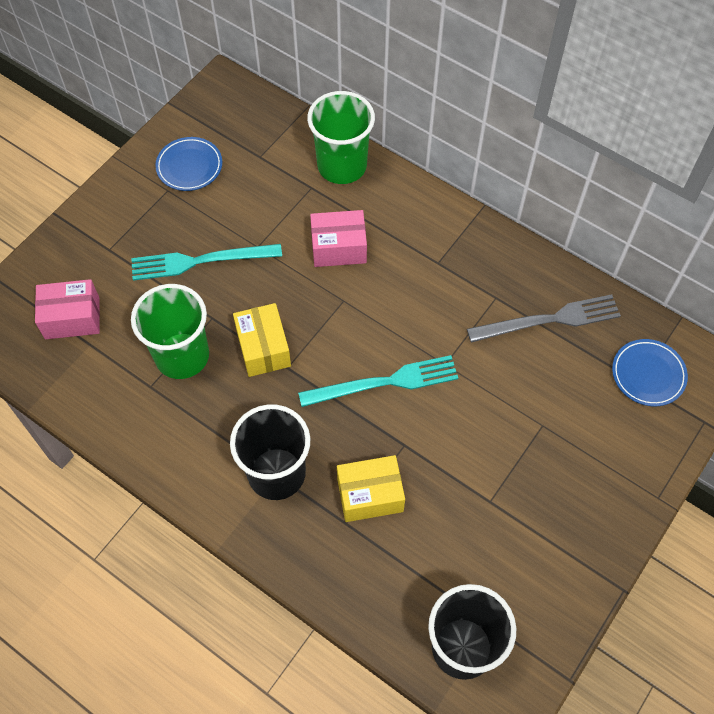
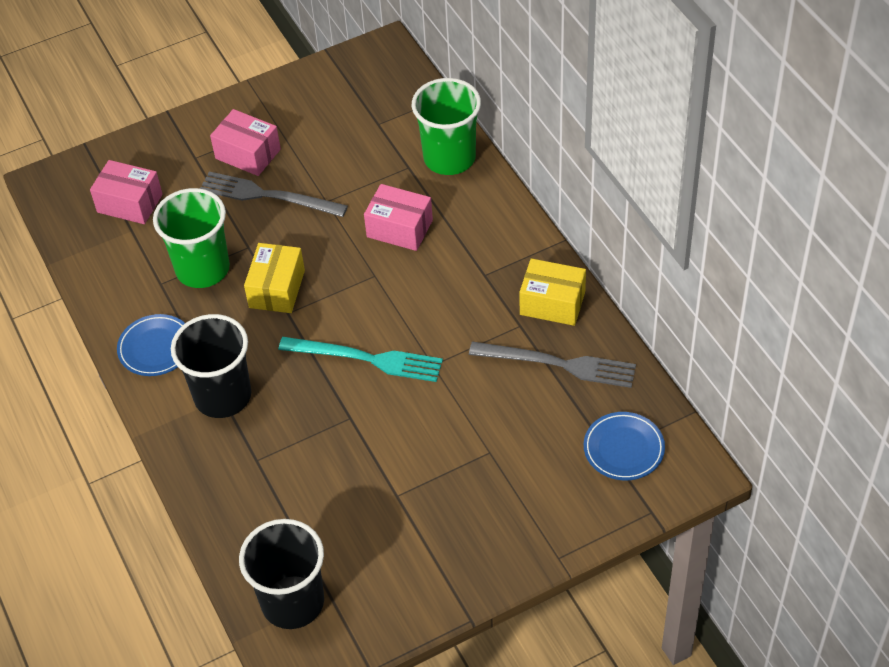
camera: 30 degrees right, 10 degrees down
turquoise fork [131,244,282,281] -> grey fork [200,172,348,217]
blue plate [155,137,222,191] -> blue plate moved to [117,314,185,376]
yellow box [337,455,405,522] -> yellow box moved to [519,258,586,326]
none -> pink box [210,109,281,176]

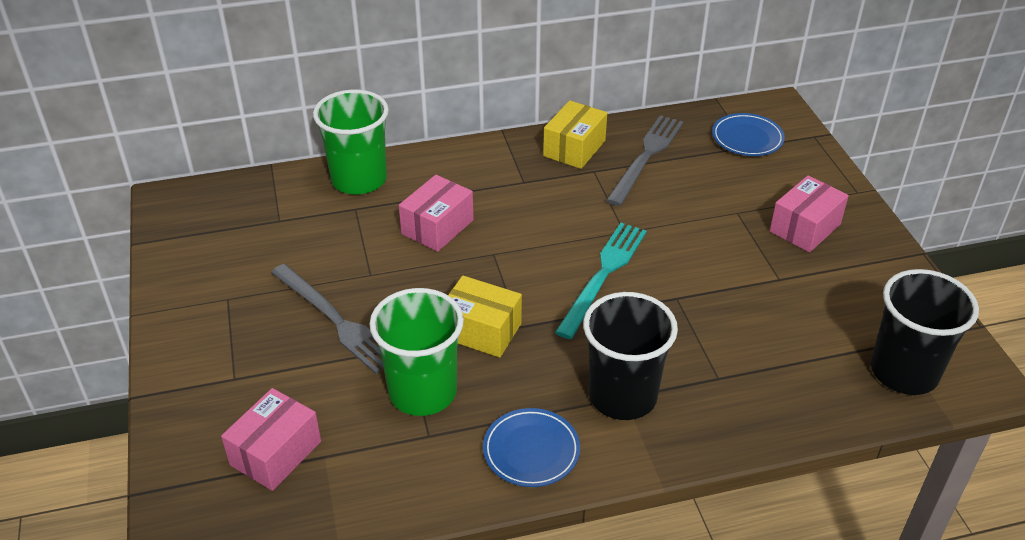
camera: 80 degrees left, 10 degrees down
grey fork [200,172,348,217] -> grey fork turned 75 degrees counterclockwise [271,264,384,374]
pink box [210,109,281,176] -> pink box moved to [770,175,849,252]

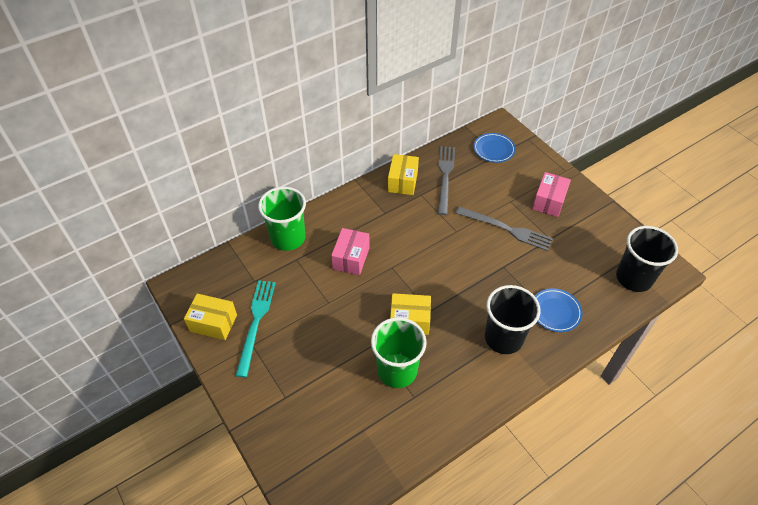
camera: 20 degrees left, 10 degrees up
pink box [221,388,321,491] -> none
grey fork [271,264,384,374] -> grey fork moved to [456,207,553,251]
blue plate [483,408,580,487] -> blue plate moved to [535,288,582,332]
turquoise fork [555,223,647,339] -> turquoise fork moved to [235,280,275,377]
none -> yellow box [184,294,237,340]

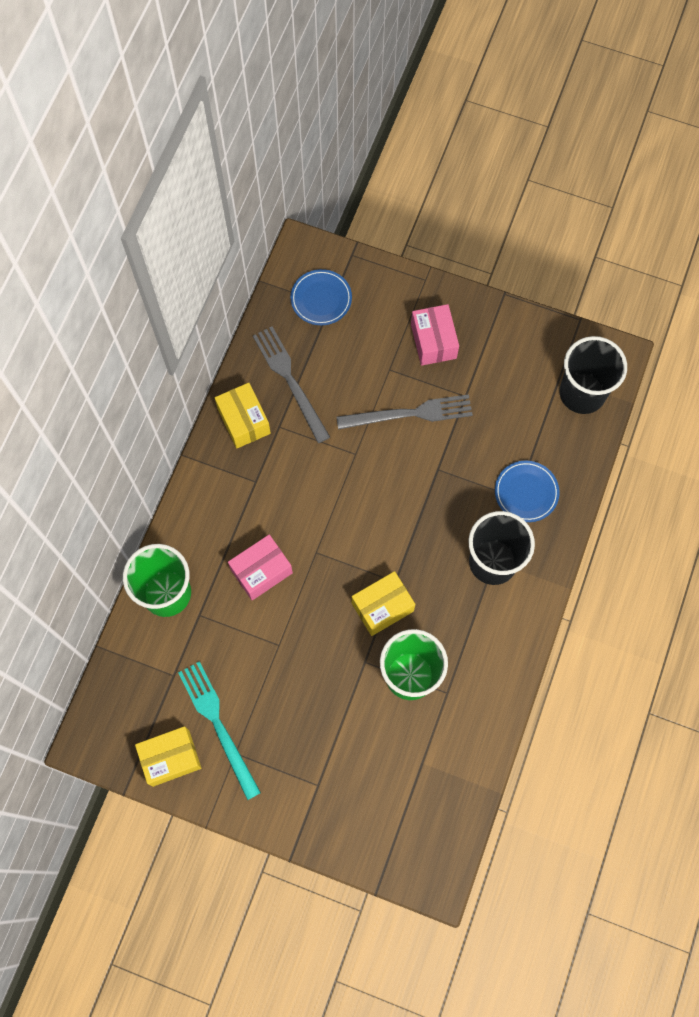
camera: 35 degrees left, 20 degrees up
pink box [331,228,370,275] -> pink box turned 75 degrees clockwise [228,535,293,600]

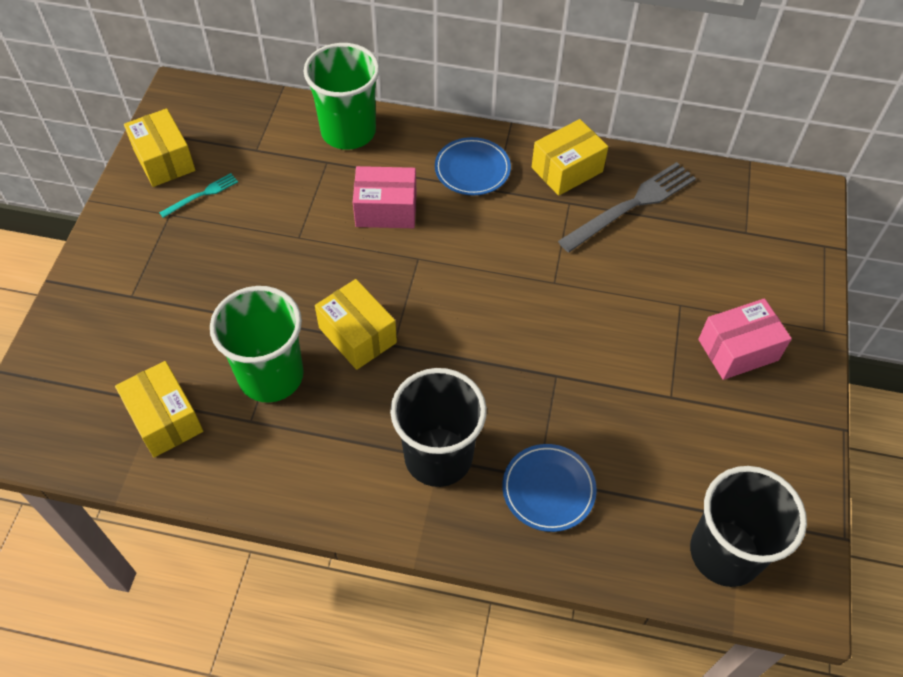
camera: 80 degrees right, 15 degrees down
turquoise fork [178,661,261,800] -> turquoise fork [159,173,238,218], size x0.50
pink box [228,535,293,600] -> pink box turned 45 degrees counterclockwise [353,166,417,228]
blue plate [290,269,352,325] -> blue plate moved to [435,137,511,195]
grey fork [336,394,473,430] -> none
none -> yellow box [115,361,203,457]

